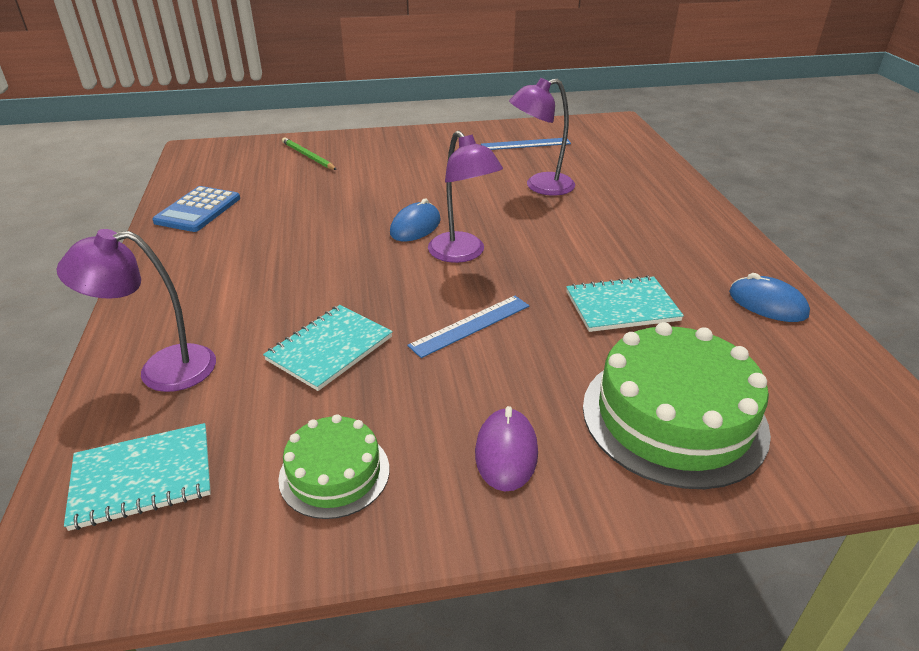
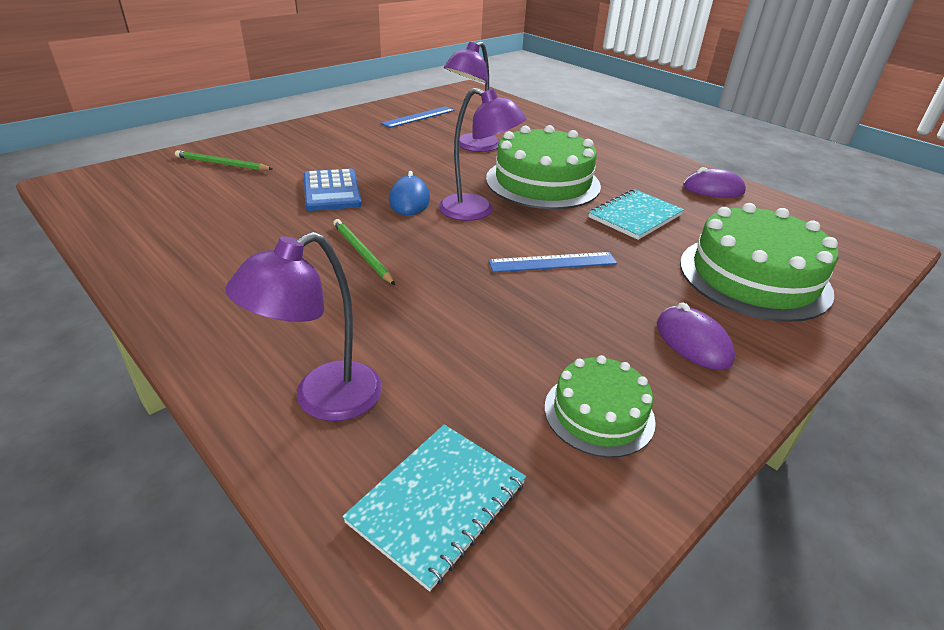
camera: 35 degrees left, 0 degrees up
blue calculator [152,186,240,232] -> blue calculator moved to [304,169,362,211]
turquoise notebook [263,305,393,391] -> none
blue ruler [408,296,529,358] -> blue ruler turned 60 degrees clockwise [488,252,617,272]
blue mouse [729,273,810,322] -> purple mouse [683,167,746,198]
none -> green pencil [333,219,395,285]
none -> green cake [486,125,601,209]

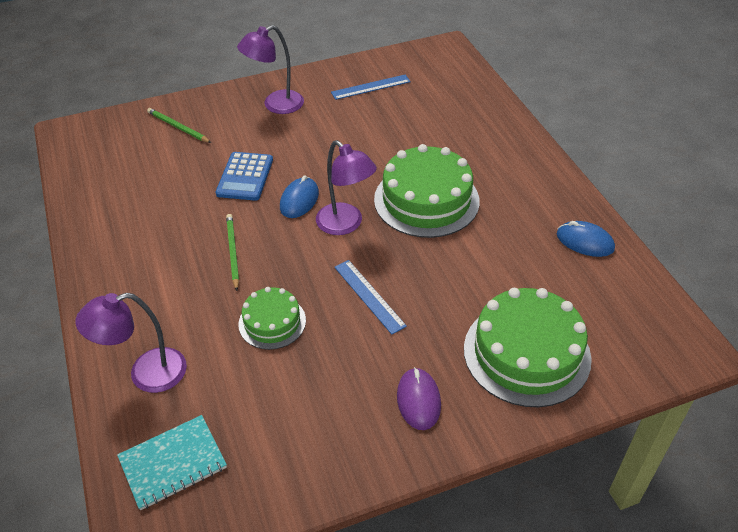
camera: 25 degrees right, 10 degrees up
purple lamp [444,41,499,152] -> purple lamp moved to [237,25,304,114]
blue ruler [488,252,617,272] -> blue ruler turned 45 degrees clockwise [334,260,407,334]
green cake [544,355,656,458] -> green cake moved to [238,287,306,350]
turquoise notebook [588,189,684,240] -> none
purple mouse [683,167,746,198] -> blue mouse [557,221,615,257]

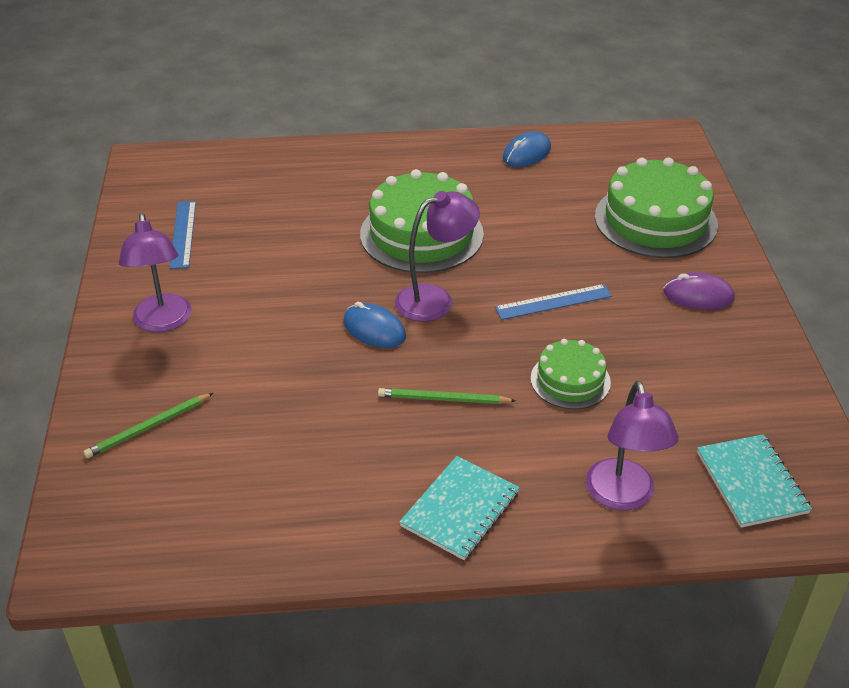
camera: 75 degrees left, 5 degrees down
blue calculator [216,152,273,201] -> none
none -> turquoise notebook [399,456,520,560]

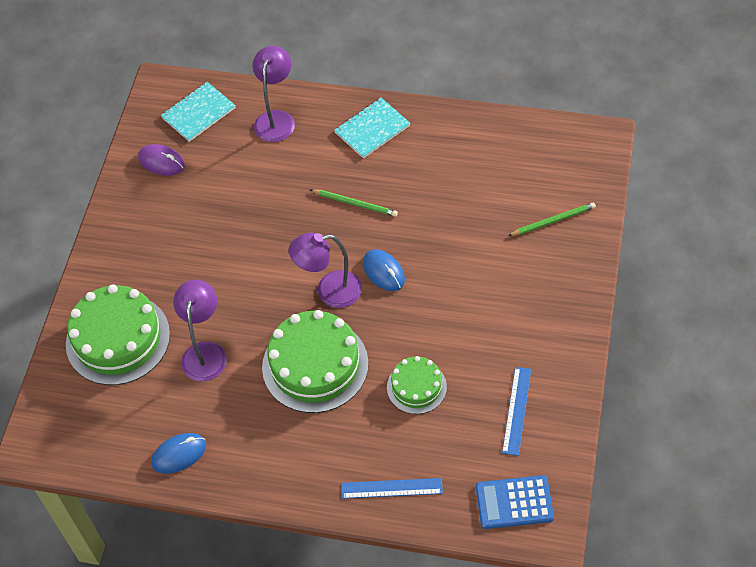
camera: 160 degrees left, 15 degrees up
purple lamp [119,213,192,332] -> purple lamp moved to [173,280,227,382]
blue ruler [495,284,612,320] -> blue ruler moved to [342,478,443,499]
green cake [531,339,611,409] -> green cake moved to [387,356,447,414]
purple mouse [663,272,735,310] -> purple mouse moved to [138,144,185,176]
turquoise notebook [697,434,812,528] -> turquoise notebook turned 45 degrees clockwise [161,82,236,142]
none -> blue calculator [476,475,554,529]

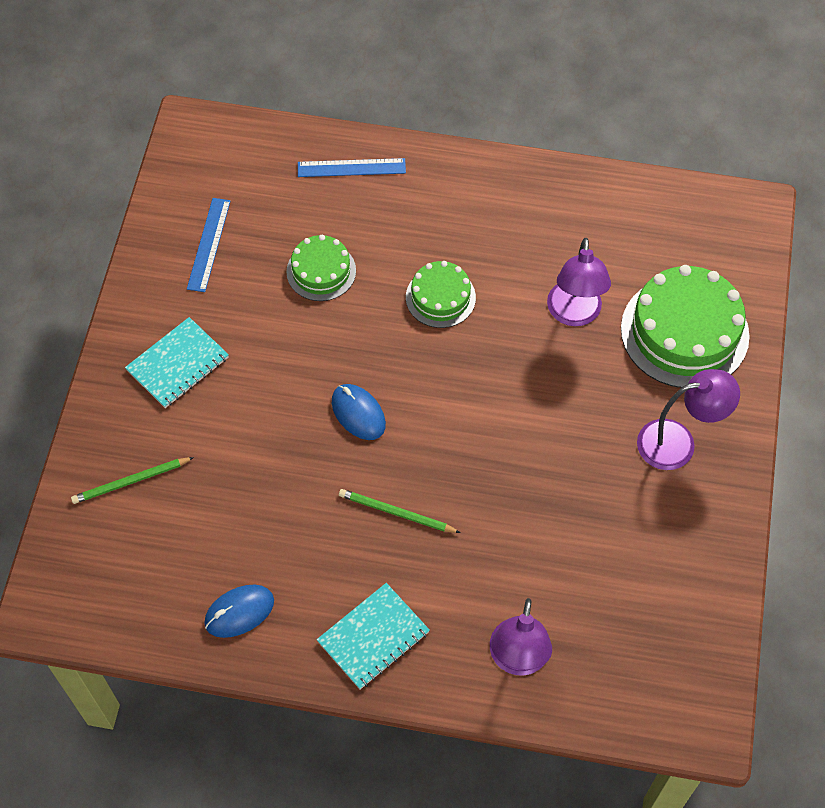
camera: 175 degrees right, 5 degrees up
purple mouse [138,144,185,176] -> none
blue mouse [151,433,206,474] -> blue mouse moved to [204,584,274,638]
turquoise notebook [161,82,236,142] -> turquoise notebook moved to [125,317,229,408]
green cake [262,310,368,413] -> green cake [406,261,476,328], size x0.56
purple lamp [289,233,362,308] -> purple lamp moved to [637,369,740,470]
blue calculator [476,475,554,529] -> none

